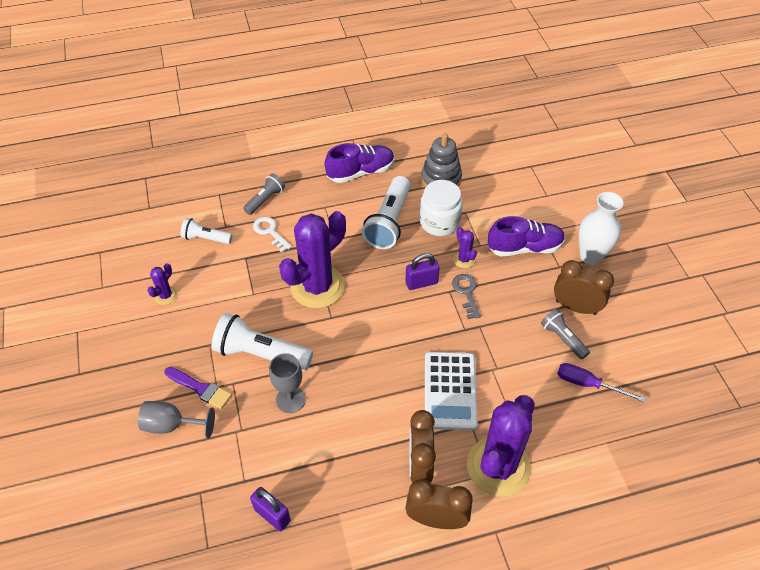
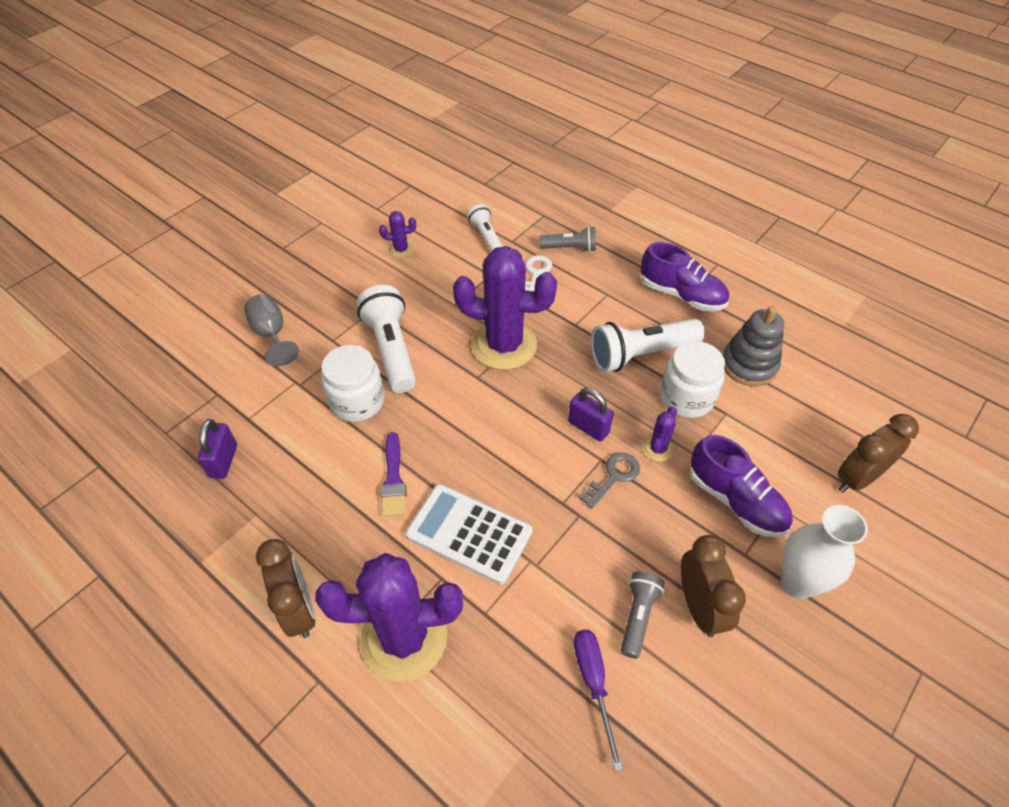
camera: 55 degrees right, 0 degrees up
purple brush [164,367,232,409] -> purple brush moved to [380,432,407,516]
grey goblet [269,353,306,413] -> white jar [321,345,385,422]
brown clock [409,410,436,483] -> brown clock moved to [837,414,919,493]
white calculator [425,352,478,431] -> white calculator turned 60 degrees clockwise [405,484,533,584]

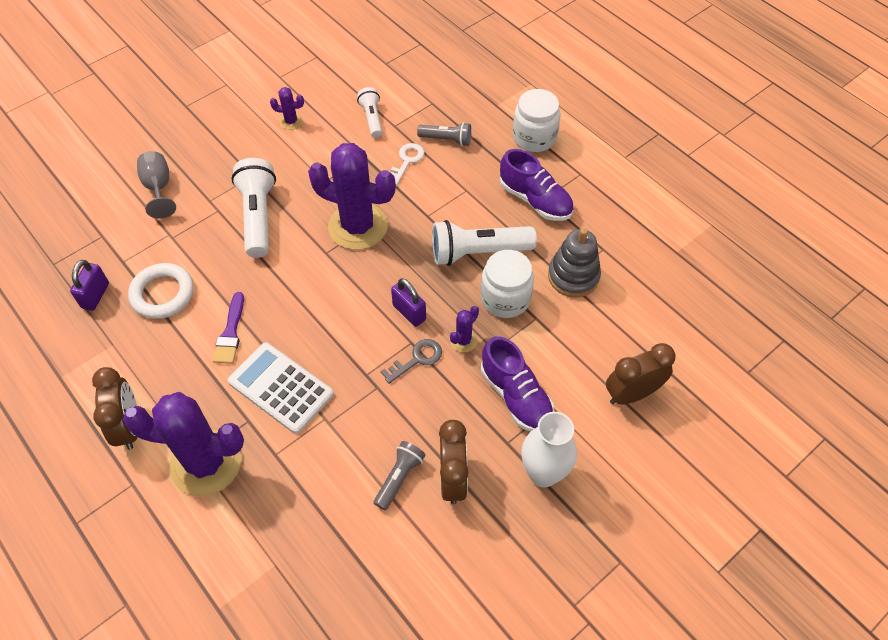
camera: 10 degrees right, 5 degrees up
white jar [321,345,385,422] -> white jar moved to [513,89,560,152]
purple screwdriver [574,630,623,771] -> none
none -> white ring [128,263,194,319]

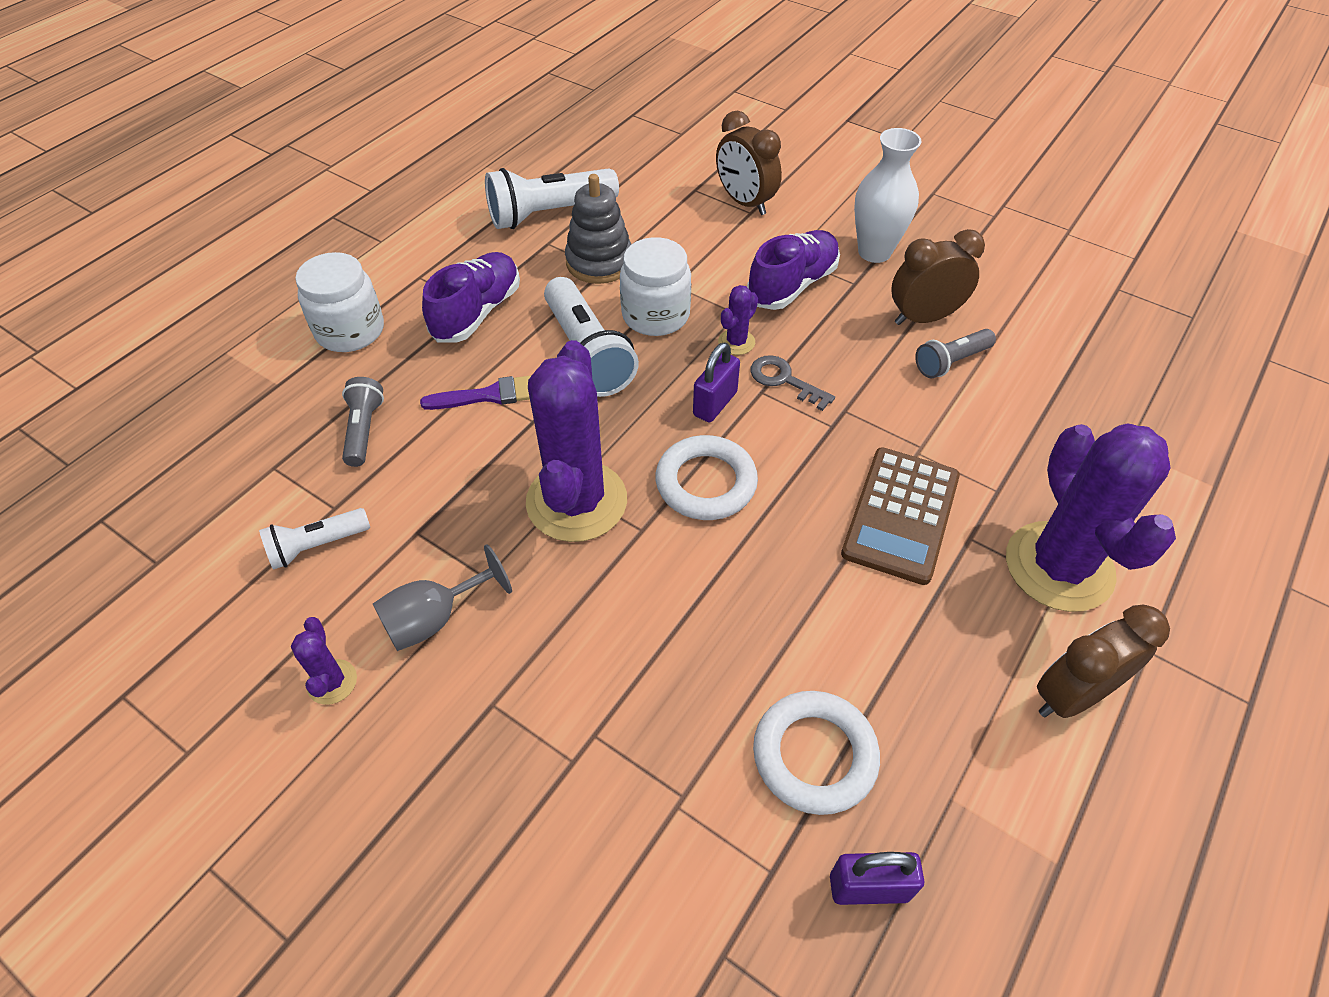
camera: 105 degrees left, 5 degrees down
grey goblet [137,151,176,218] -> grey goblet moved to [373,544,512,651]
purple brush [213,292,244,364] -> purple brush moved to [420,375,532,410]
white calculator [228,342,334,434] -> brown calculator [841,447,960,585]
white flashlight [231,158,276,258] -> white flashlight moved to [485,168,619,229]
grey flashlight [374,441,425,510] -> grey flashlight turned 45 degrees counterclockwise [915,329,996,378]
white key [391,143,425,185] -> none
purple cactus [450,306,479,352] -> purple cactus turned 75 degrees counterclockwise [718,285,758,355]
none -> white ring [656,435,758,520]

